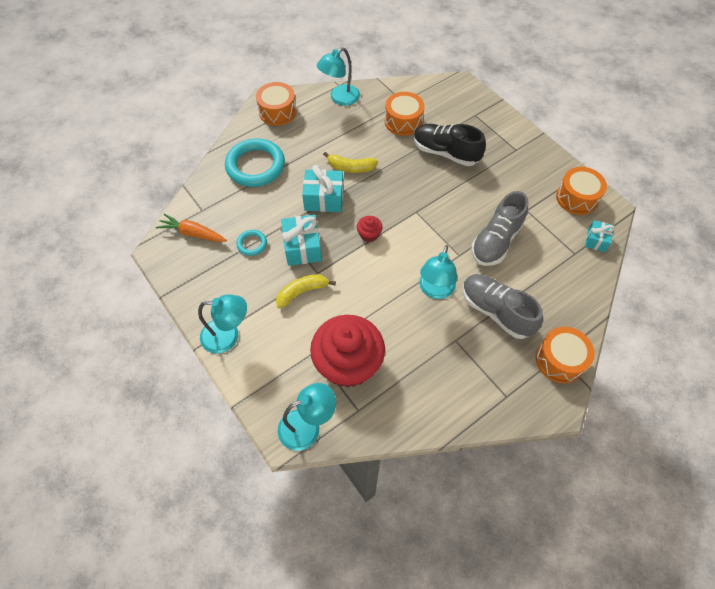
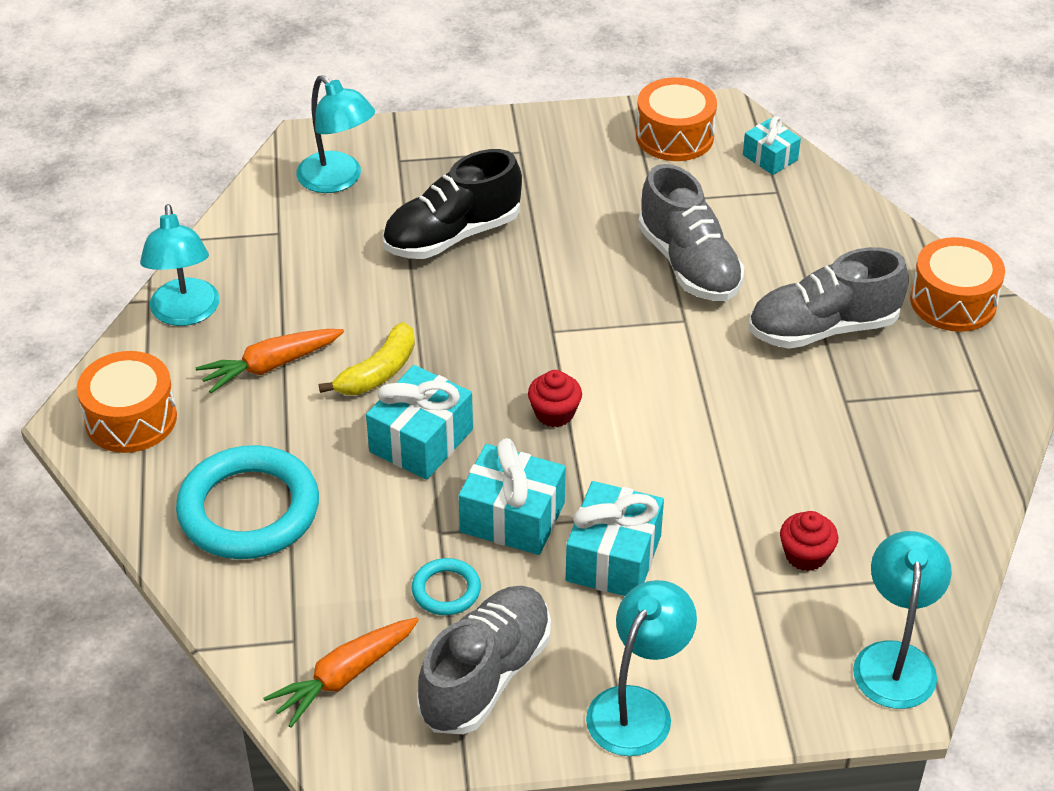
camera: 60 degrees left, 15 degrees down
yellow banana [276,274,336,309] -> turquoise gift [566,481,664,596]
red cupcake [310,315,385,388] -> red cupcake [780,511,838,571], size x0.41
orange drum [385,92,425,136] -> none
turquoise lamp [419,245,457,299] -> turquoise lamp moved to [296,75,375,193]
none -> orange carrot [196,329,344,393]
none -> grey shoe [417,586,551,734]

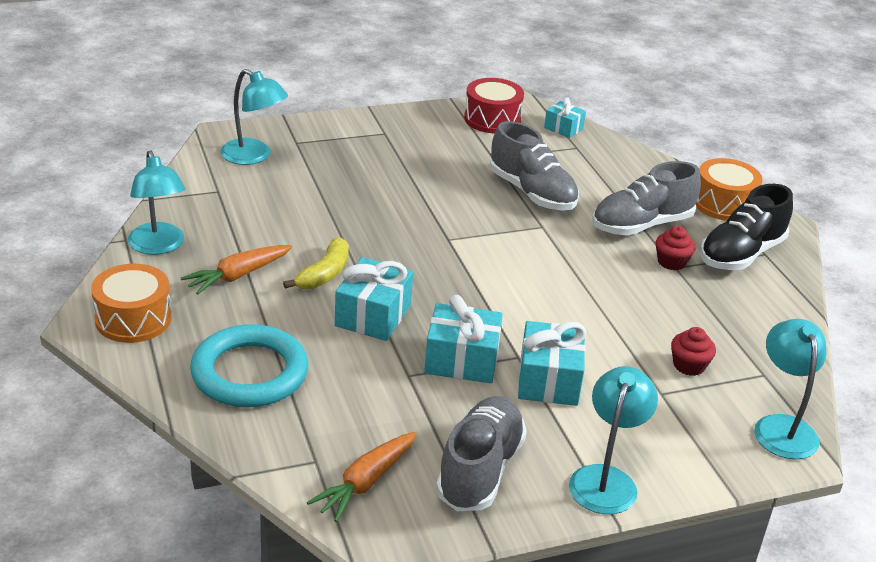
camera: 15 degrees left, 10 degrees down
black shoe [382,149,522,259] -> black shoe moved to [700,184,793,270]
turquoise ring [412,558,481,615] -> none
red cupcake [528,370,582,427] -> red cupcake moved to [656,226,695,270]
orange drum [636,77,717,161] -> red drum [464,78,524,133]

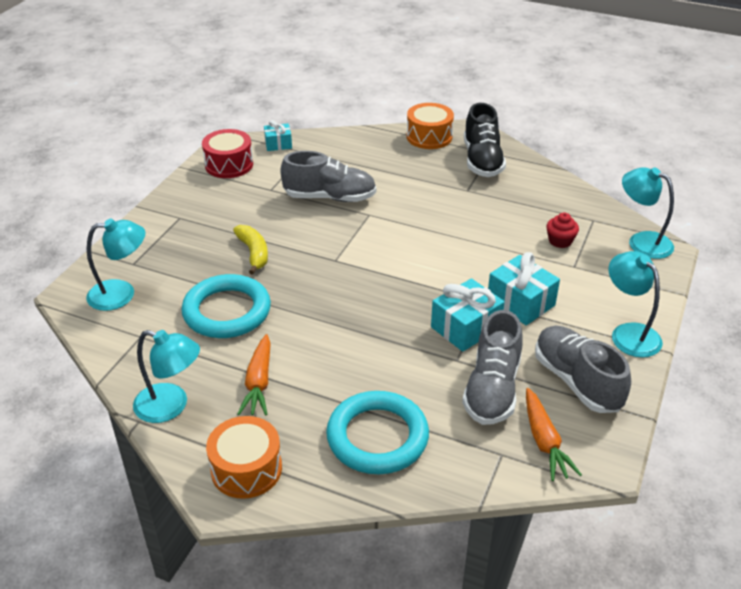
camera: 45 degrees left, 5 degrees up
yellow banana [283,237,349,289] -> yellow banana moved to [233,225,268,275]
turquoise gift [335,257,413,341] -> none
grey shoe [592,161,701,236] -> grey shoe moved to [462,310,523,425]
red cupcake [656,226,695,270] -> none
none -> turquoise ring [182,274,271,338]

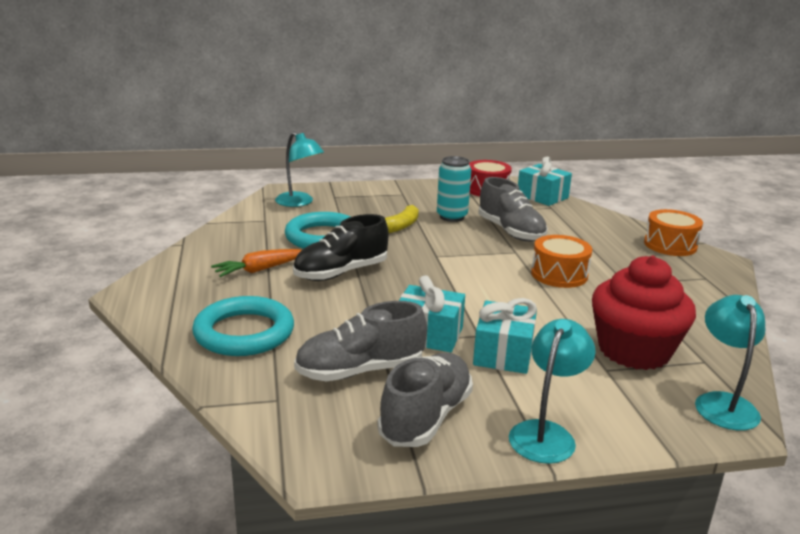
camera: 55 degrees right, 15 degrees down
turquoise lamp [133,330,200,423] -> none
orange drum [206,416,282,499] -> orange drum moved to [531,235,592,288]
turquoise gift [264,120,292,151] -> turquoise gift [518,157,572,206], size x1.67
black shoe [464,103,506,177] -> black shoe moved to [293,214,389,281]
orange carrot [526,388,582,481] -> none
red cupcake [546,213,579,248] -> red cupcake [592,256,696,370], size x2.44
none -> turquoise can [437,156,471,222]

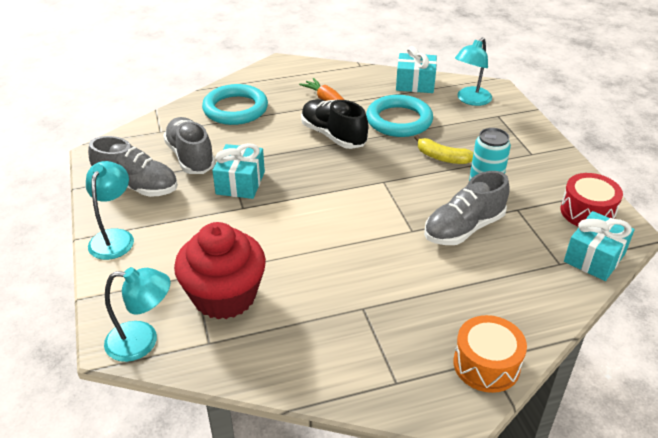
camera: 85 degrees right, 15 degrees up
turquoise gift [473,298,537,374] -> turquoise gift moved to [396,46,437,93]
turquoise lamp [509,319,596,464] -> turquoise lamp turned 105 degrees counterclockwise [86,161,134,260]
orange drum [531,235,592,288] -> none

